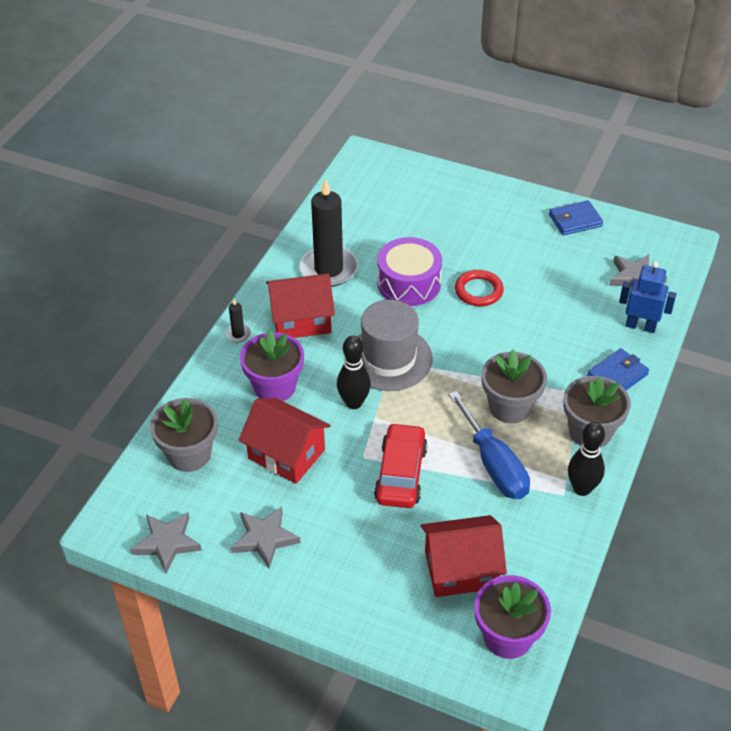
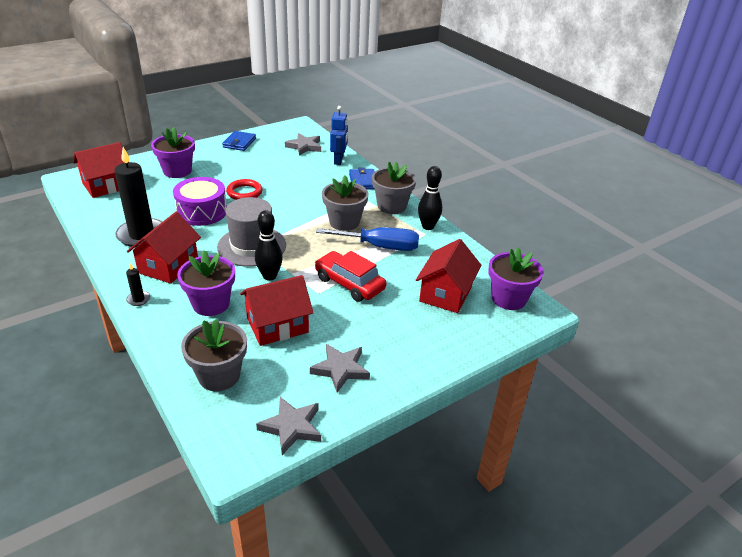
camera: 60 degrees left, 10 degrees down
blue robot [619,261,676,333] -> blue robot turned 135 degrees clockwise [330,106,348,165]
none -> red house [73,142,124,198]
none -> purple flower pot [151,127,195,178]

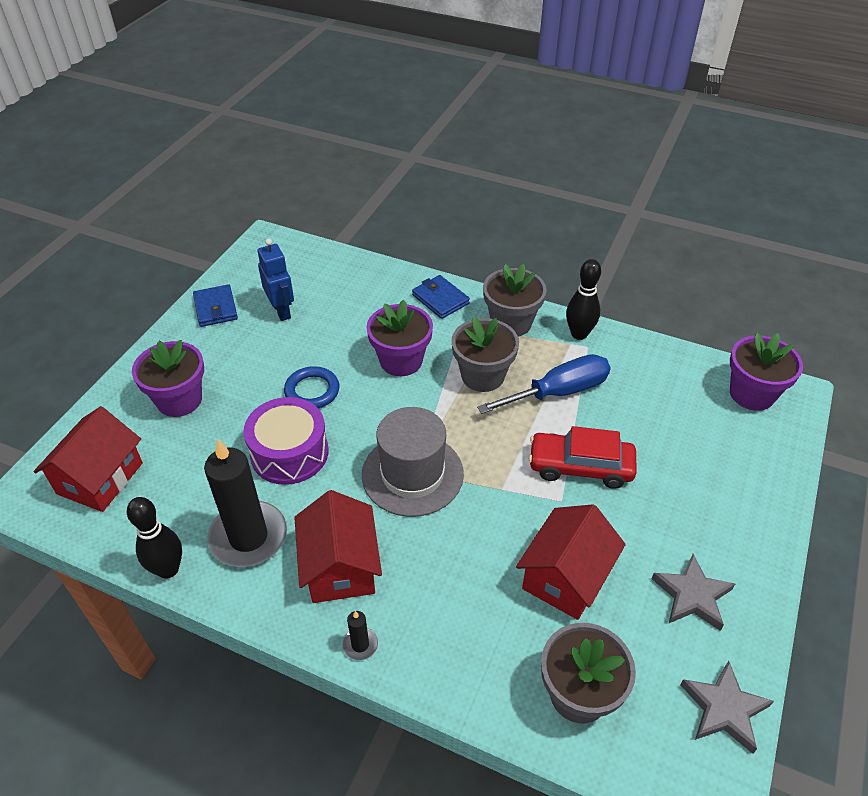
camera: 30 degrees left, 10 degrees up
purple flower pot [177,250,235,316] -> purple flower pot moved to [366,300,433,376]
red ring [226,179,263,200] -> blue ring [284,366,339,408]
black bowling pin [255,210,283,281] -> black bowling pin moved to [127,497,182,579]
grey star [285,133,321,156] -> none
blue robot [330,106,348,165] -> blue robot moved to [257,238,294,321]
red house [416,239,481,313] -> none

